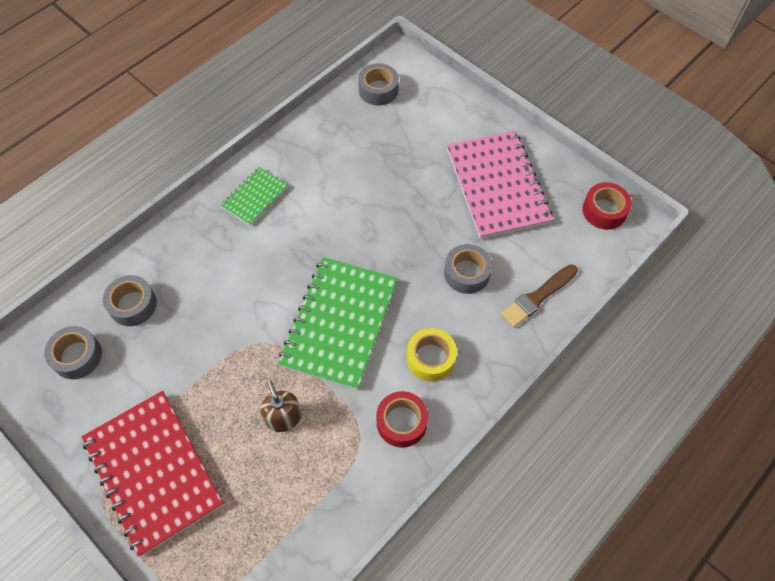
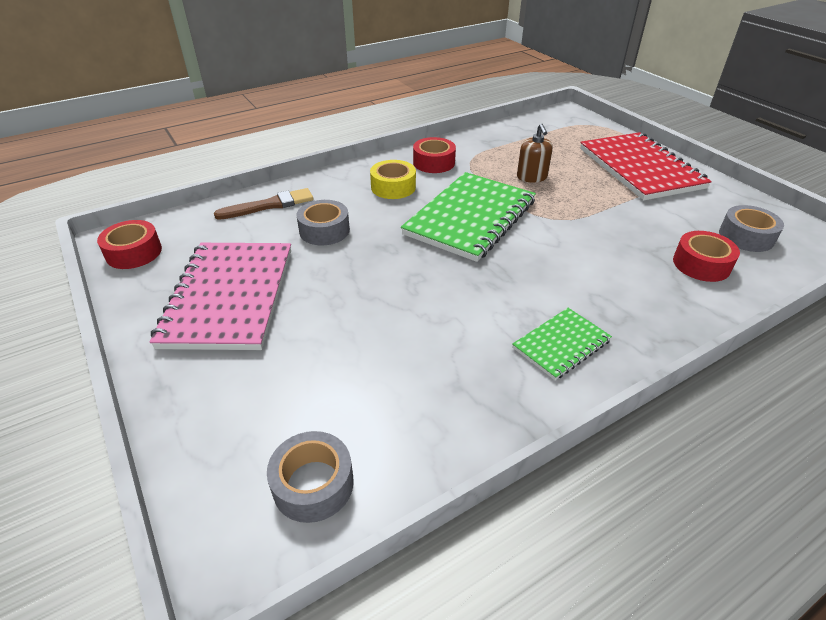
camera: 165 degrees left, 20 degrees down
grey tape [103,275,157,326] -> red tape [673,231,740,282]

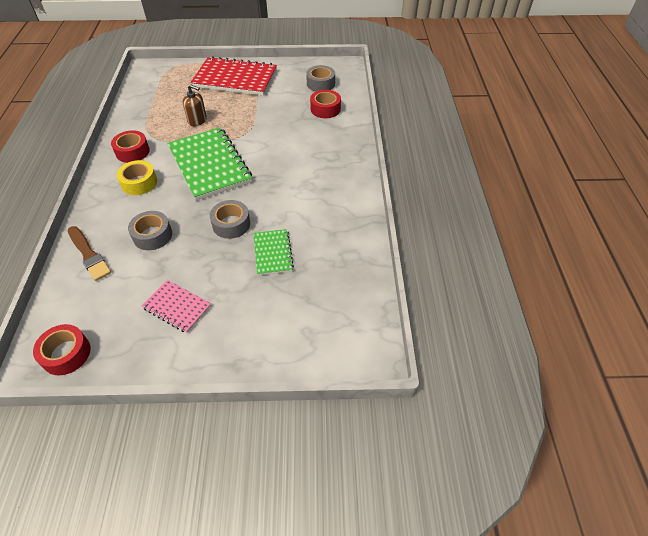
camera: 60 degrees left, 10 degrees up
pink notebook [149,243,291,350] -> pink notebook [142,280,211,333], size x0.51
brown brush [214,188,313,220] -> brown brush turned 135 degrees clockwise [68,226,111,281]
grey tape [267,431,354,523] -> grey tape moved to [210,200,250,239]
green notebook [512,308,612,380] -> green notebook moved to [253,229,294,275]

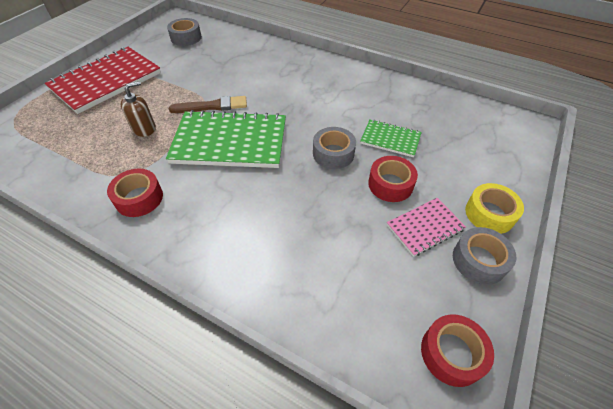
camera: 60 degrees left, 0 degrees up
brown brush [68,226,111,281] -> brown brush moved to [169,96,247,113]
yellow tape [117,160,157,195] -> yellow tape moved to [465,183,524,234]
grey tape [128,211,172,250] -> grey tape moved to [453,227,516,285]
red tape [310,90,341,118] -> red tape moved to [368,156,418,202]

